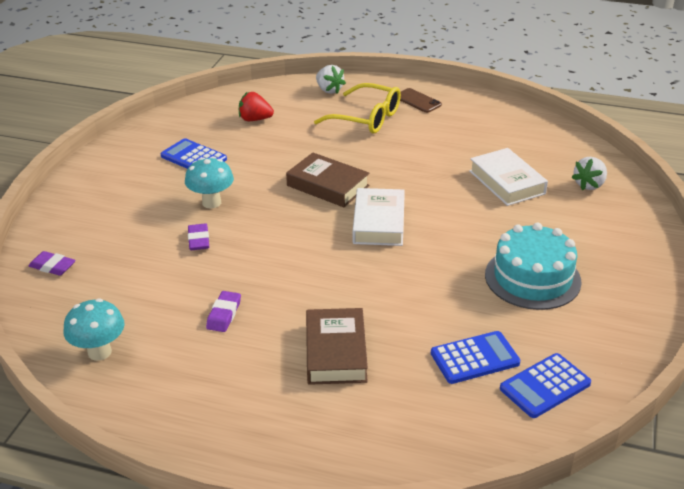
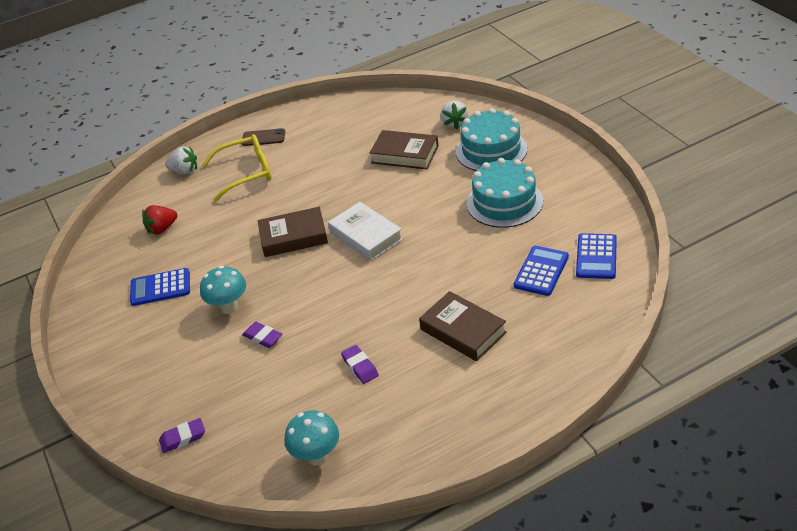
camera: 40 degrees left, 5 degrees up
white book [469,148,548,206] -> brown book [370,130,439,169]
none -> turquoise cake [456,108,527,171]

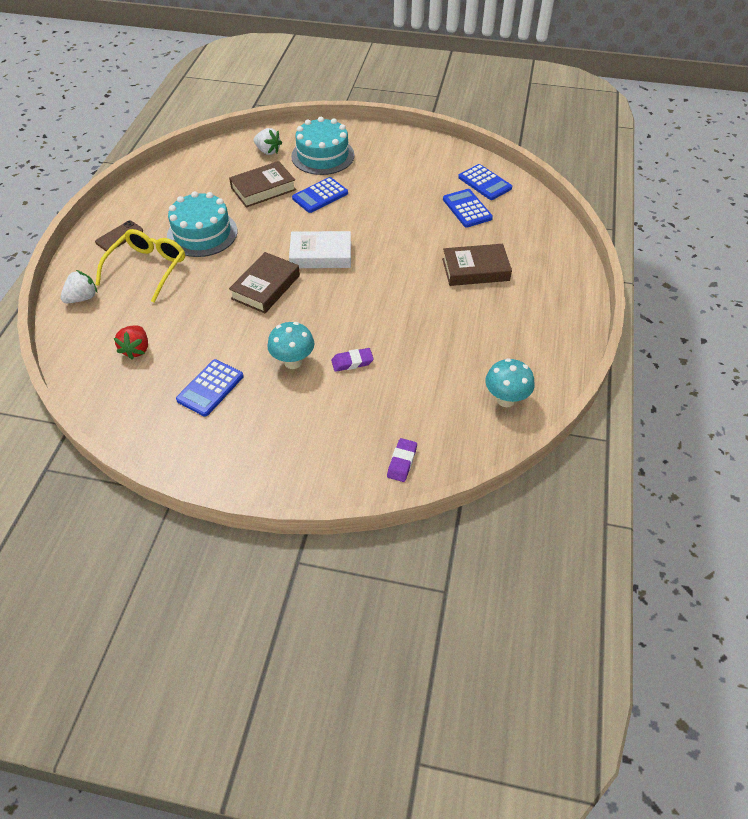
camera: 55 degrees left, 10 degrees up
purple eraser [341,345,379,384] -> none
turquoise cake [467,158,543,228] -> turquoise cake moved to [167,191,238,257]
none -> blue calculator [292,177,348,213]

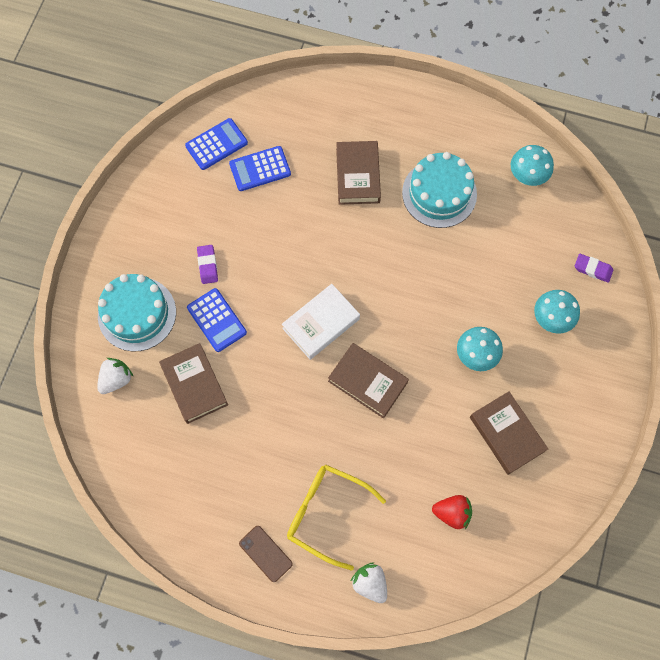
camera: 85 degrees left, 20 degrees up
turquoise cake [167,191,238,257] -> turquoise cake moved to [402,152,477,228]
blue calculator [176,359,244,417] -> brown book [470,391,548,475]
white book [289,231,351,268] -> white book turned 45 degrees clockwise [282,284,360,360]
purple eraser [331,348,374,372] -> purple eraser moved to [197,245,218,284]
none -> turquoise mushroom [534,290,580,334]

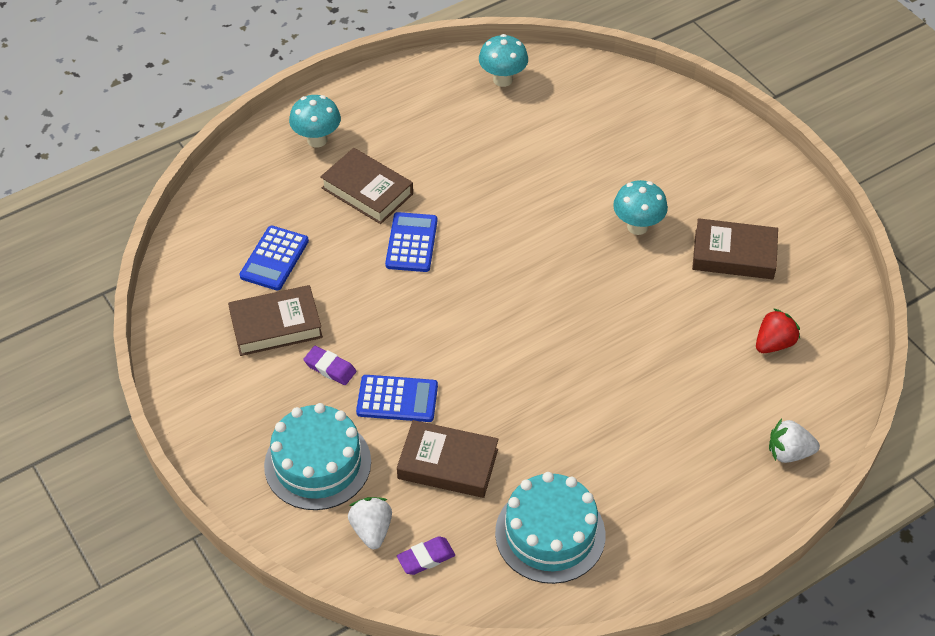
camera: 50 degrees left, 20 degrees down
blue calculator [185,118,248,170] -> blue calculator moved to [385,212,437,272]
brown phone [239,526,293,582] -> none
white book [282,284,360,360] -> none
yellow glasses [287,464,386,571] -> none
brown book [328,343,409,418] -> brown book moved to [228,285,323,356]
turquoise cake [402,152,477,228] -> turquoise cake moved to [495,472,605,584]
turquoise mushroom [534,290,580,334] -> turquoise mushroom moved to [289,95,341,148]
purple eraser [575,254,613,283] -> purple eraser moved to [397,536,455,575]

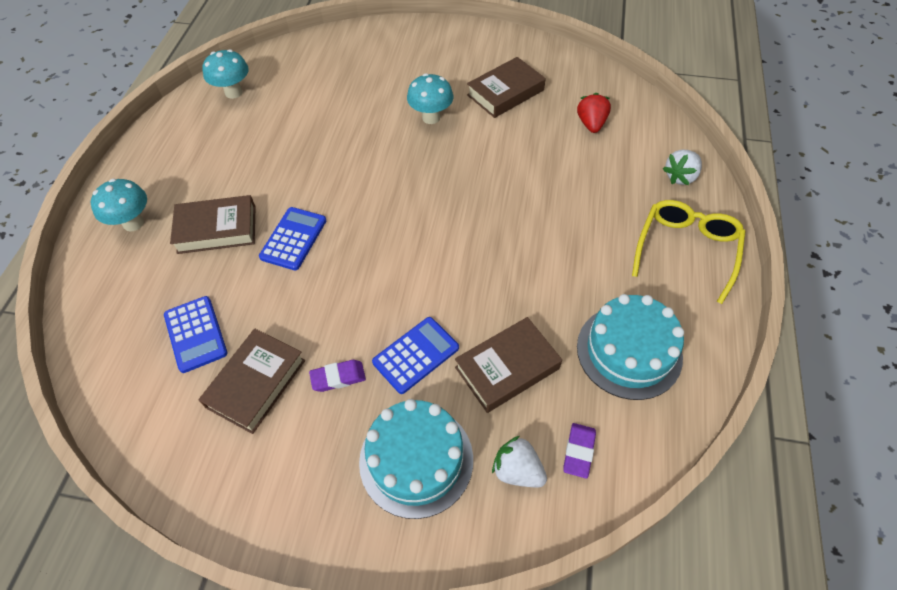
camera: 45 degrees left, 5 degrees up
blue calculator [385,212,437,272] -> blue calculator turned 60 degrees clockwise [259,207,326,270]
none -> yellow glasses [632,200,746,304]

